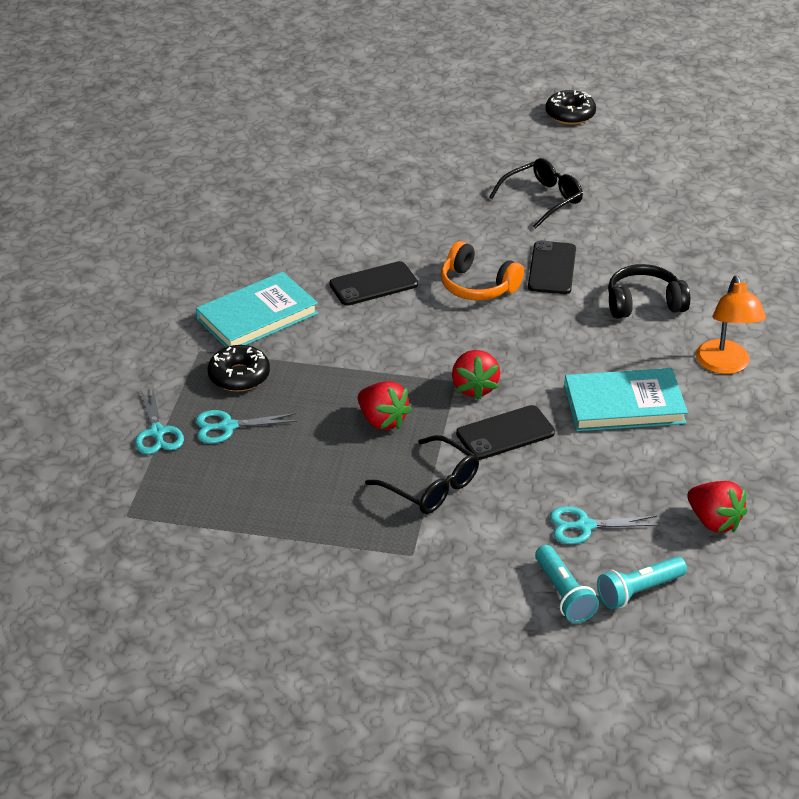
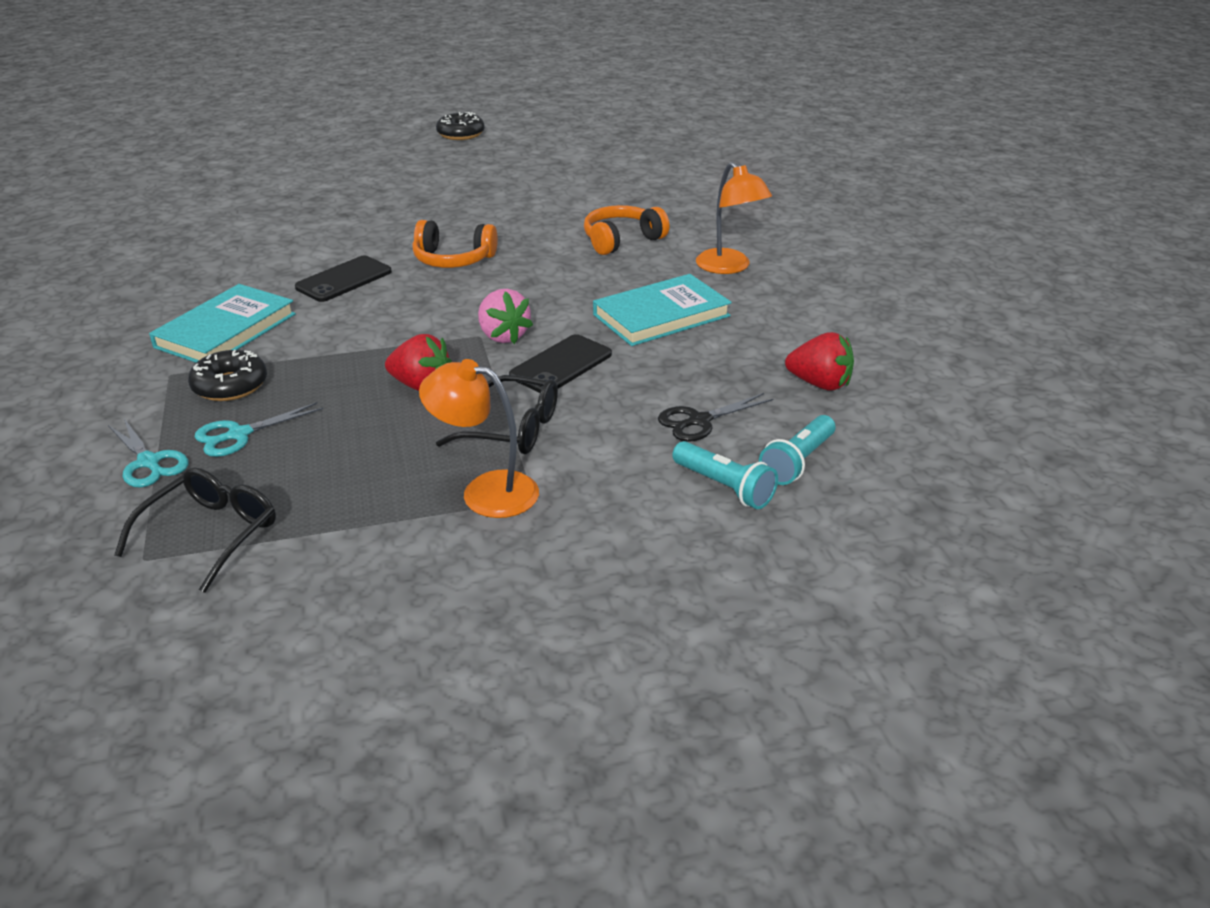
camera: 25 degrees left, 5 degrees down
red strawberry [452,350,500,400] -> pink strawberry [478,289,533,344]
black glasses [489,158,583,229] -> black glasses moved to [114,467,276,593]
black phone [528,240,576,294] -> none
turquoise scissors [550,506,660,544] -> black scissors [658,393,773,442]
black headphones [608,264,690,318] -> orange headphones [584,205,670,255]
none -> orange lamp [419,359,539,518]

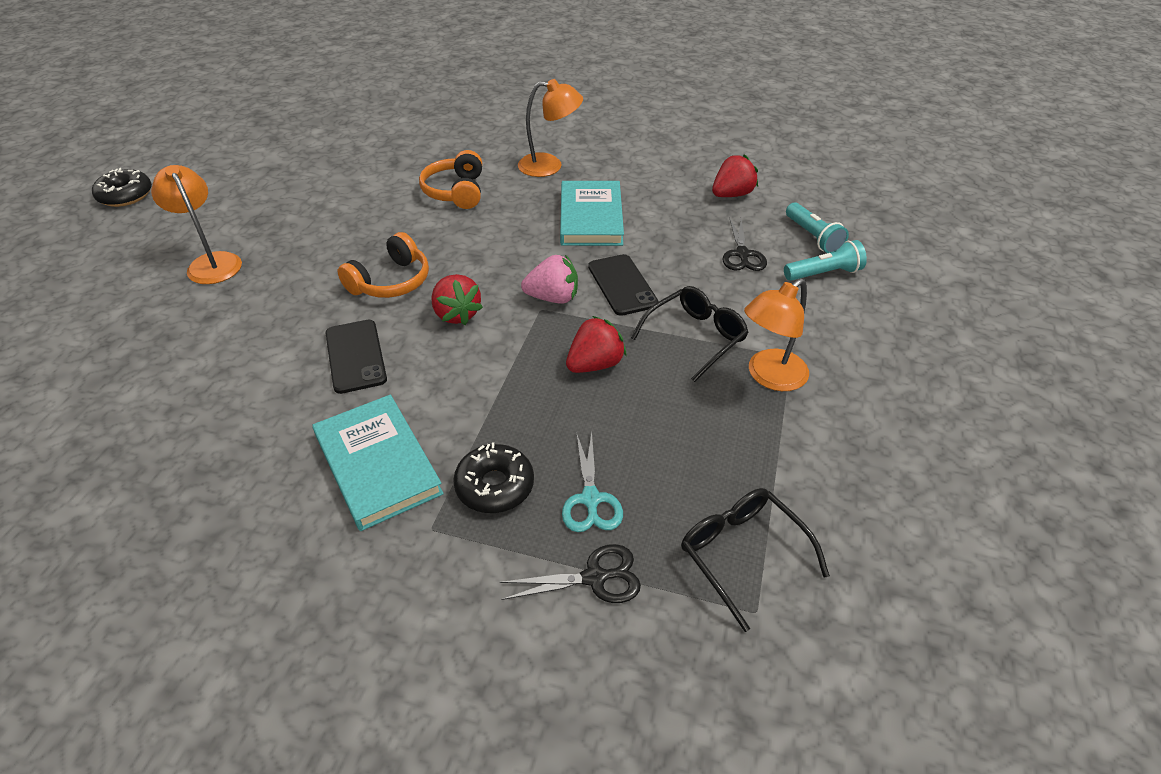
camera: 60 degrees left, 10 degrees up
turquoise scissors [108,419,189,488] -> black scissors [500,544,641,603]
none -> orange lamp [151,165,242,284]
none -> red strawberry [431,274,483,325]

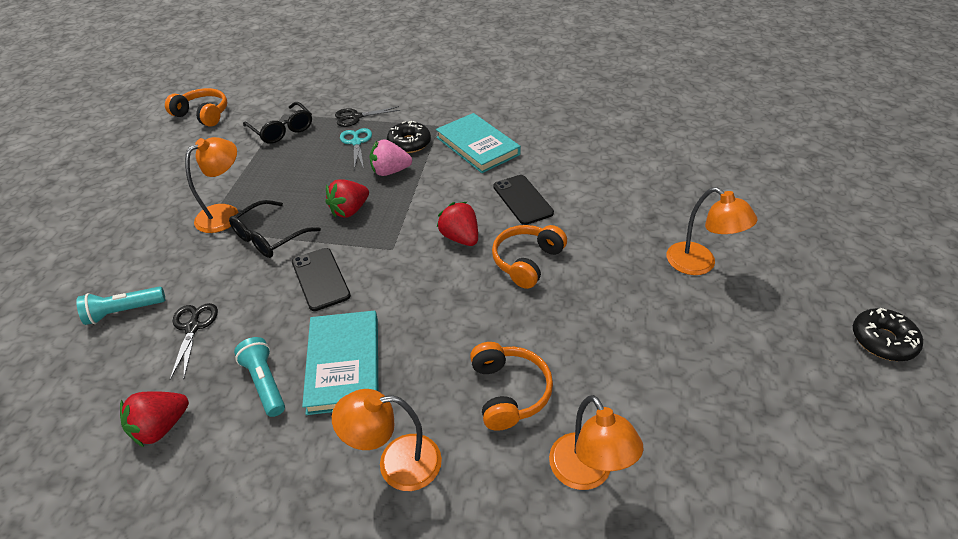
camera: 175 degrees right, 0 degrees up
pink strawberry [521,255,578,304] -> pink strawberry moved to [369,139,412,176]
turquoise flashlight [786,203,849,253] -> turquoise flashlight moved to [234,337,285,417]
none -> orange headphones [165,88,227,127]
none -> orange lamp [549,395,643,490]

